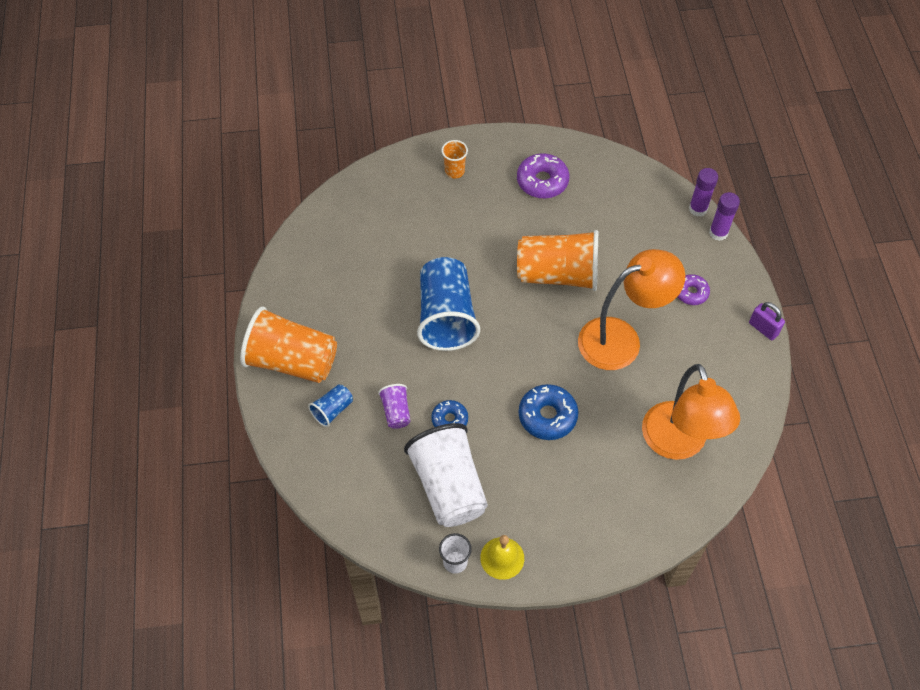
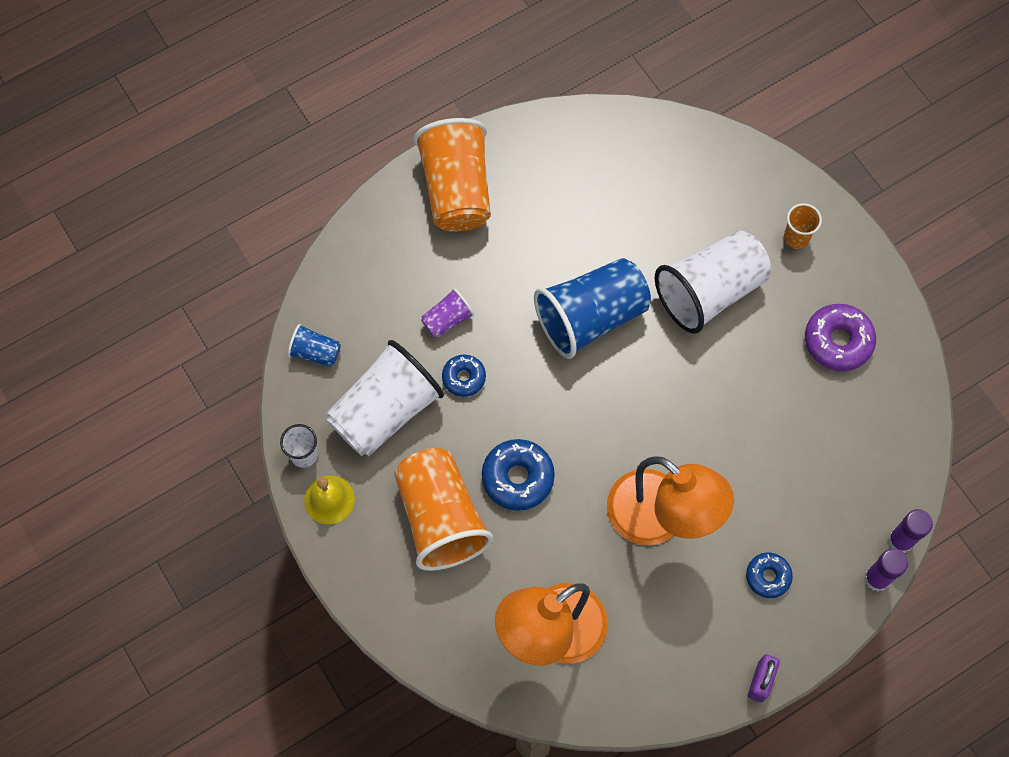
camera: 65 degrees right, 10 degrees up
blue cup [308,384,353,427] -> blue cup moved to [288,324,341,367]
orange cup [517,230,598,291] -> orange cup moved to [394,448,493,571]
purple donut [677,274,710,305] -> blue donut [746,552,793,598]
none -> white cup [655,230,771,334]

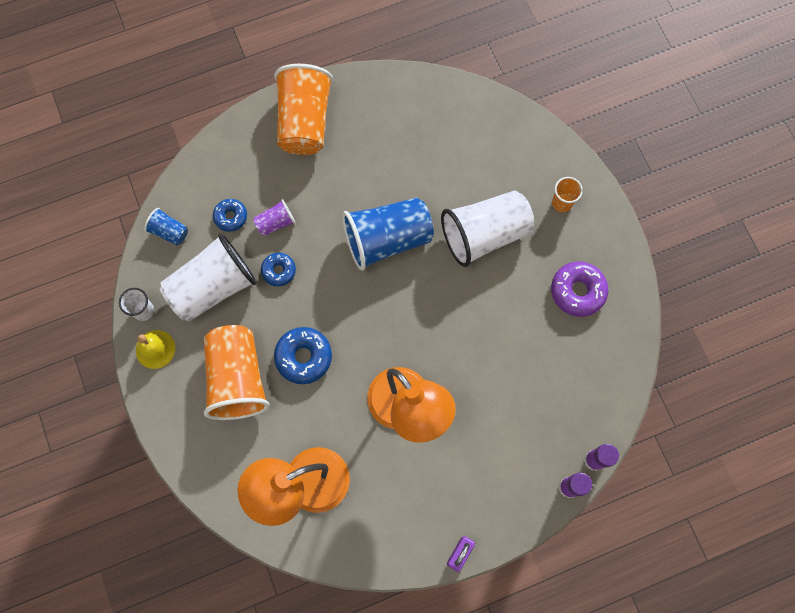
camera: 10 degrees right, 5 degrees up
blue donut [746,552,793,598] -> blue donut moved to [213,199,247,232]

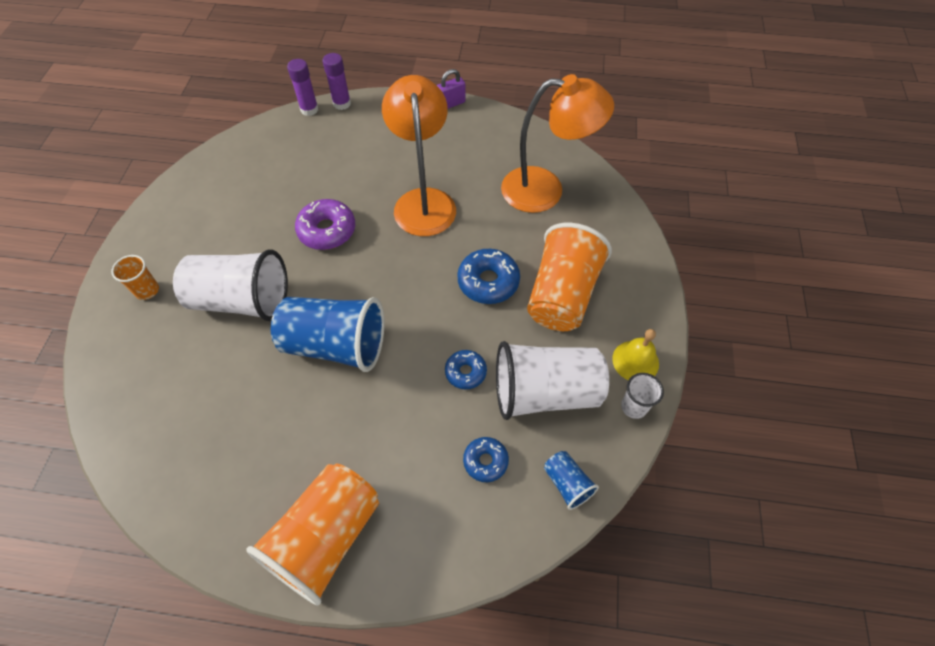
camera: 150 degrees left, 15 degrees down
purple cup [253,199,296,236] -> none
purple donut [551,261,609,317] -> purple donut moved to [295,199,355,250]

